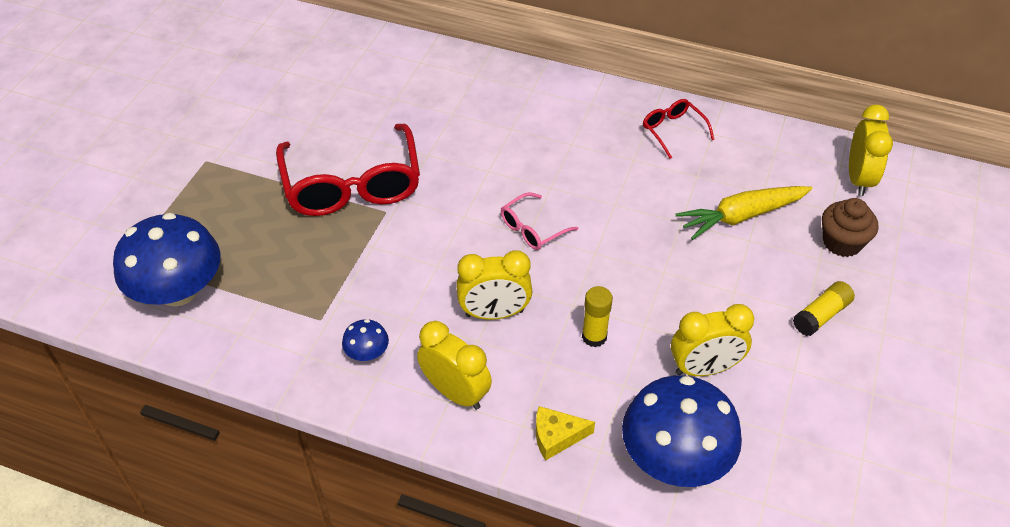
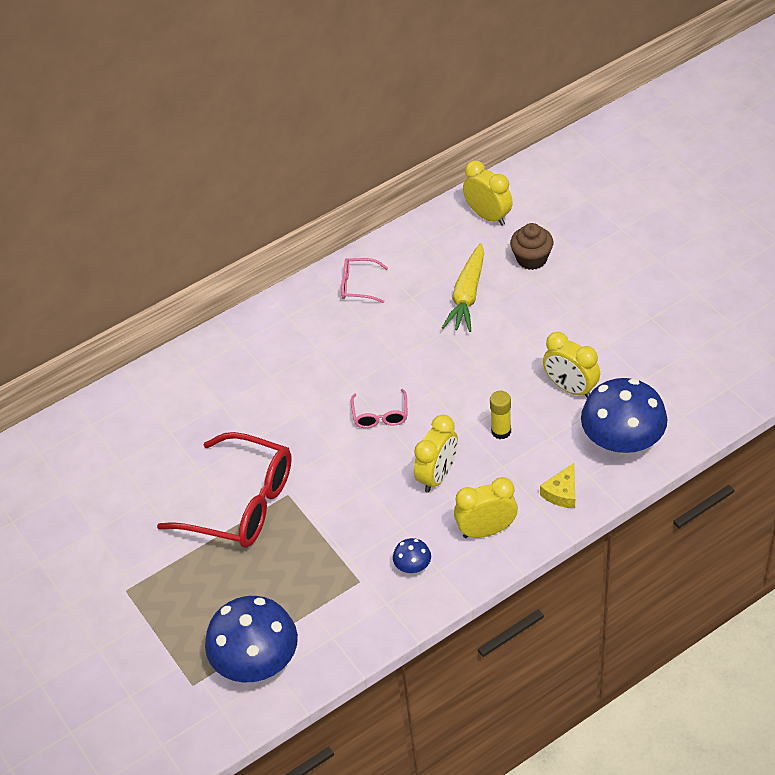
camera: 50 degrees left, 0 degrees up
red glasses [643,99,715,159] -> pink glasses [341,258,388,303]
yellow clock [671,304,754,376] -> yellow clock turned 105 degrees clockwise [543,332,600,398]
yellow glue stick [793,281,855,336] -> none

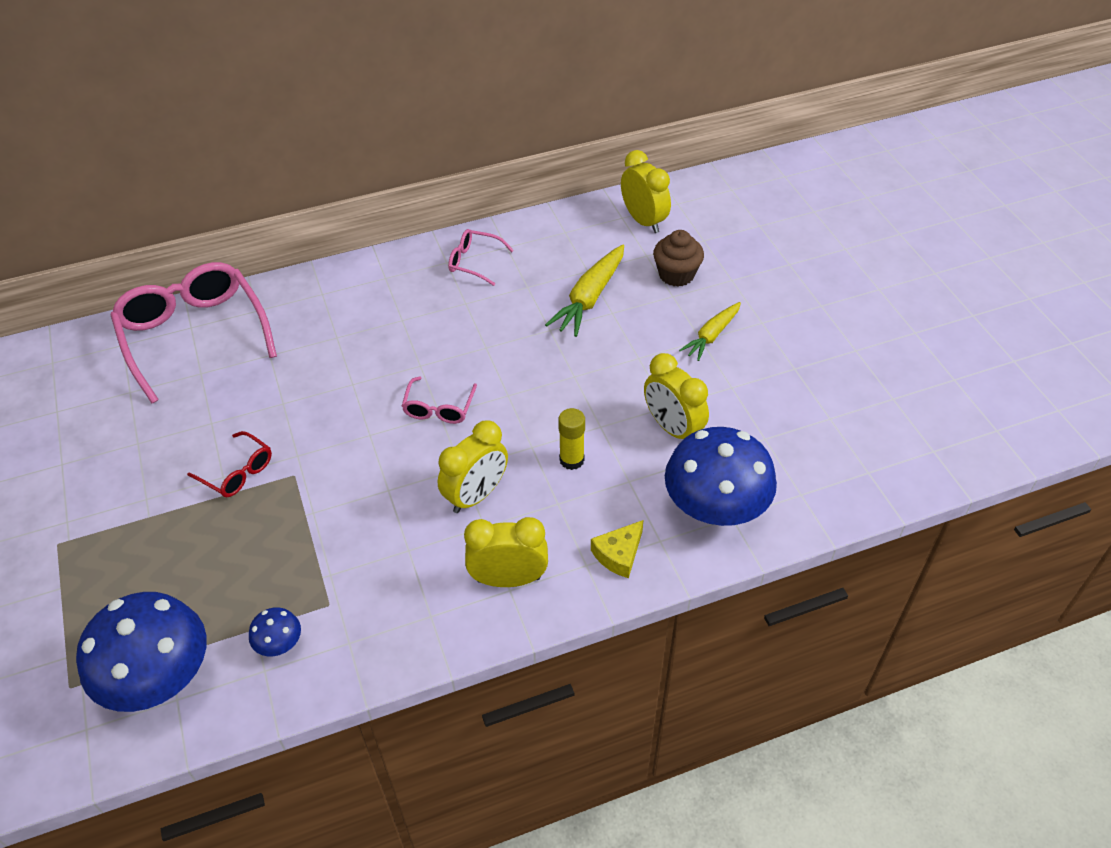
camera: 10 degrees right, 0 degrees up
red glasses [157,432,292,548] -> red glasses [187,431,272,497], size x0.47
blue mushroom [393,538,431,573] -> blue mushroom moved to [249,607,301,657]
none -> pink glasses [111,262,277,403]
none -> yellow carrot [679,302,741,361]

